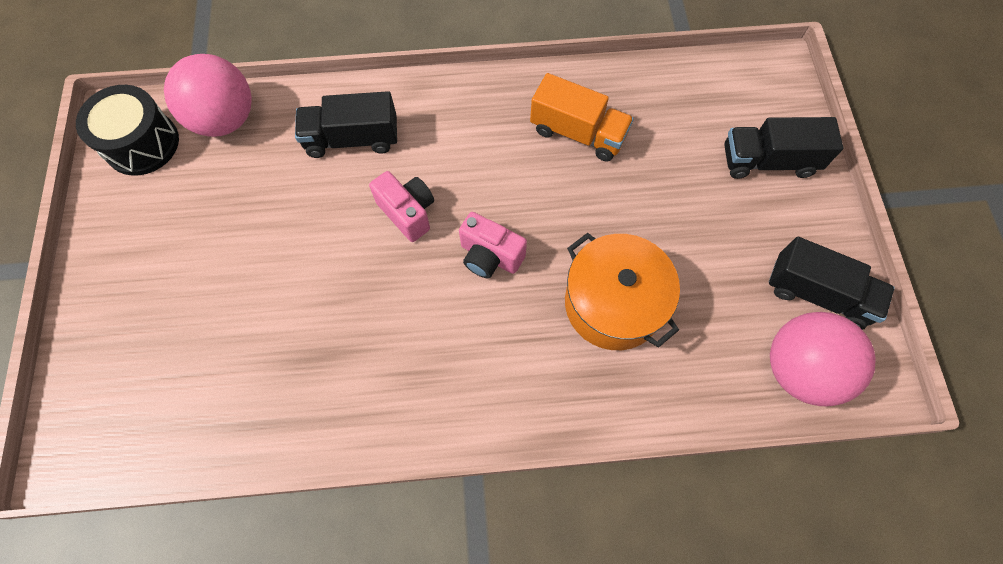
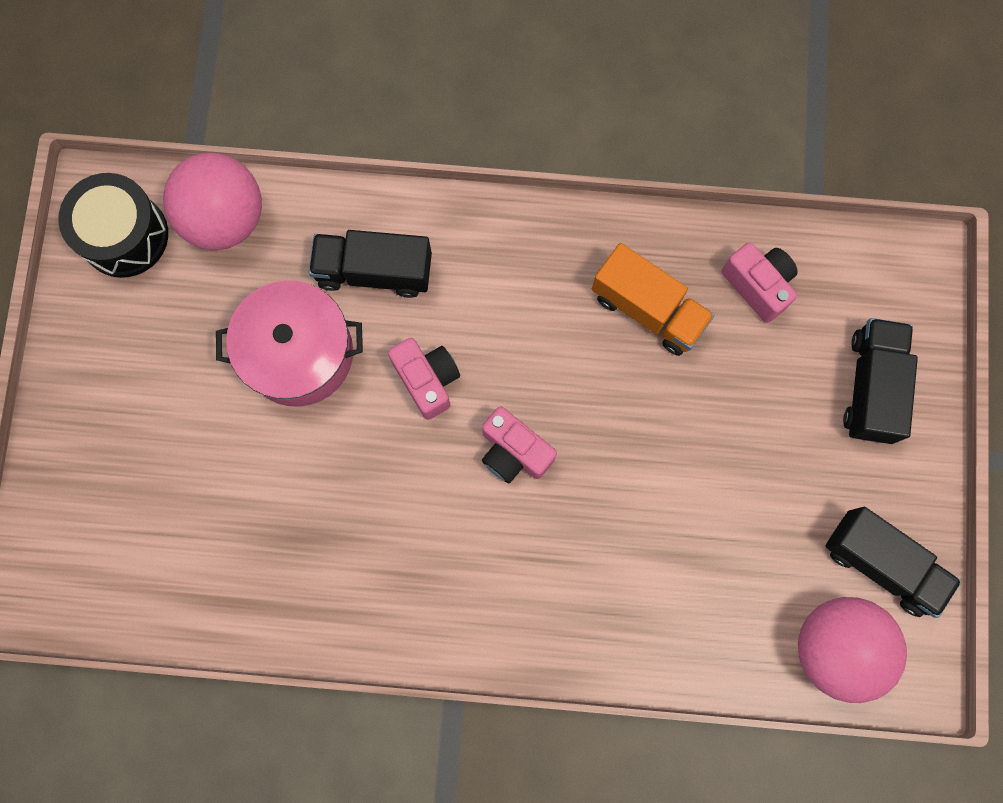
camera: 10 degrees right, 10 degrees up
orange pot [565,233,680,350] -> none
black truck [724,117,843,179] -> black truck turned 90 degrees clockwise [843,318,918,444]
none -> pink pot [216,280,363,407]
none -> pink camera [721,242,798,323]

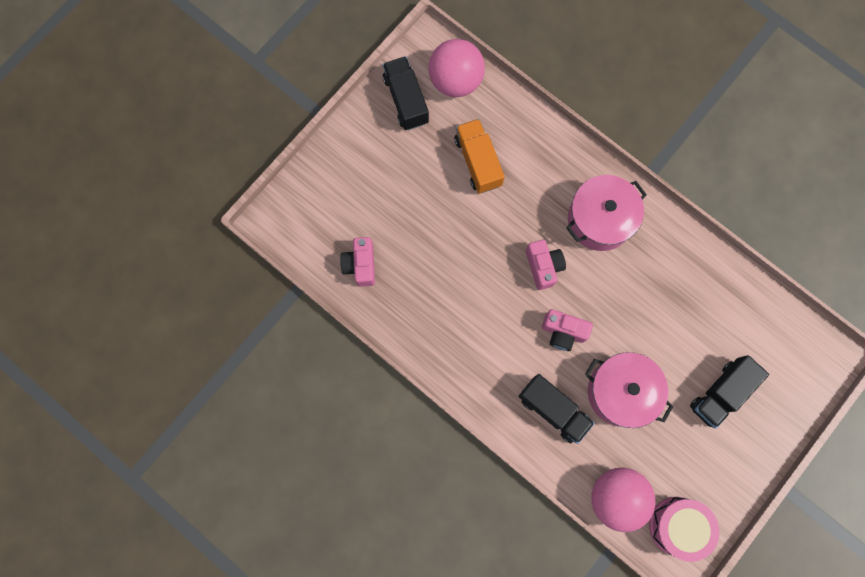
camera: 145 degrees left, 0 degrees up
black drum [58,173,168,278] -> pink drum [649,497,720,562]
pink camera [388,338,460,420] -> pink camera turned 75 degrees counterclockwise [542,309,593,351]
orange truck [592,243,715,356] -> orange truck moved to [454,119,505,194]
black truck [843,318,918,444] -> black truck moved to [690,355,769,428]
none -> pink pot [566,175,647,251]

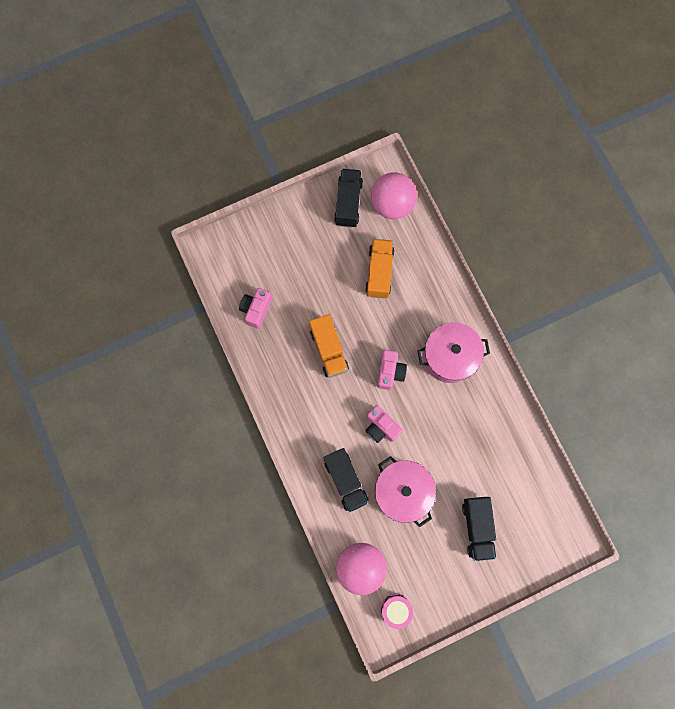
camera: 25 degrees right, 0 degrees up
pink drum [649,497,720,562] -> pink drum [381,594,413,629], size x0.65
black truck [690,355,769,428] -> black truck turned 75 degrees counterclockwise [462,497,496,561]
none -> orange truck [309,314,349,378]

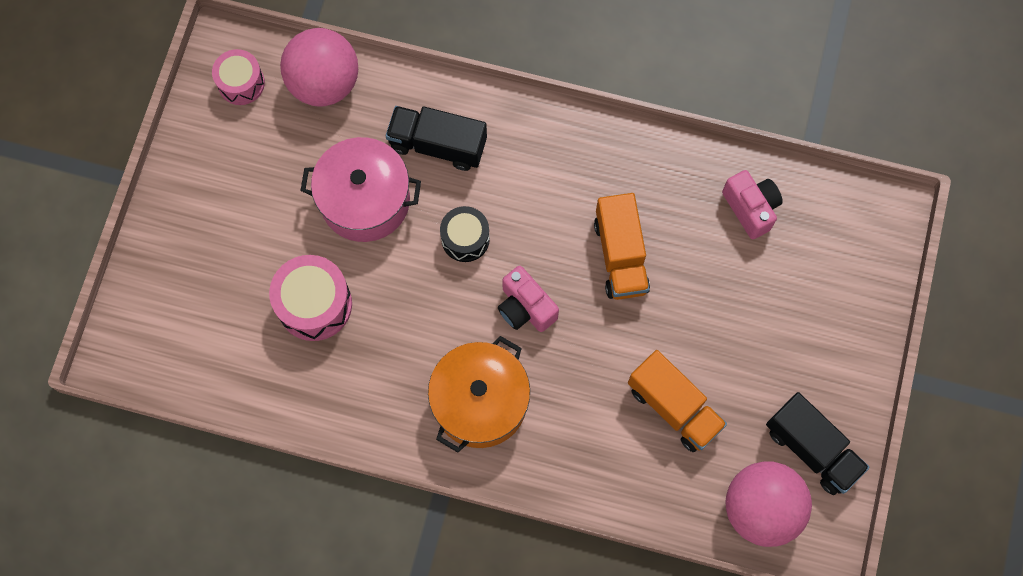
camera: 130 degrees right, 5 degrees down
orange truck [309,314,349,378] -> orange truck turned 120 degrees counterclockwise [594,193,650,300]
pink camera [365,405,403,443] -> black drum [440,206,490,262]
pink pot [417,322,490,383] -> orange pot [428,336,530,453]
black truck [462,497,496,561] -> none
none -> pink drum [269,255,352,341]

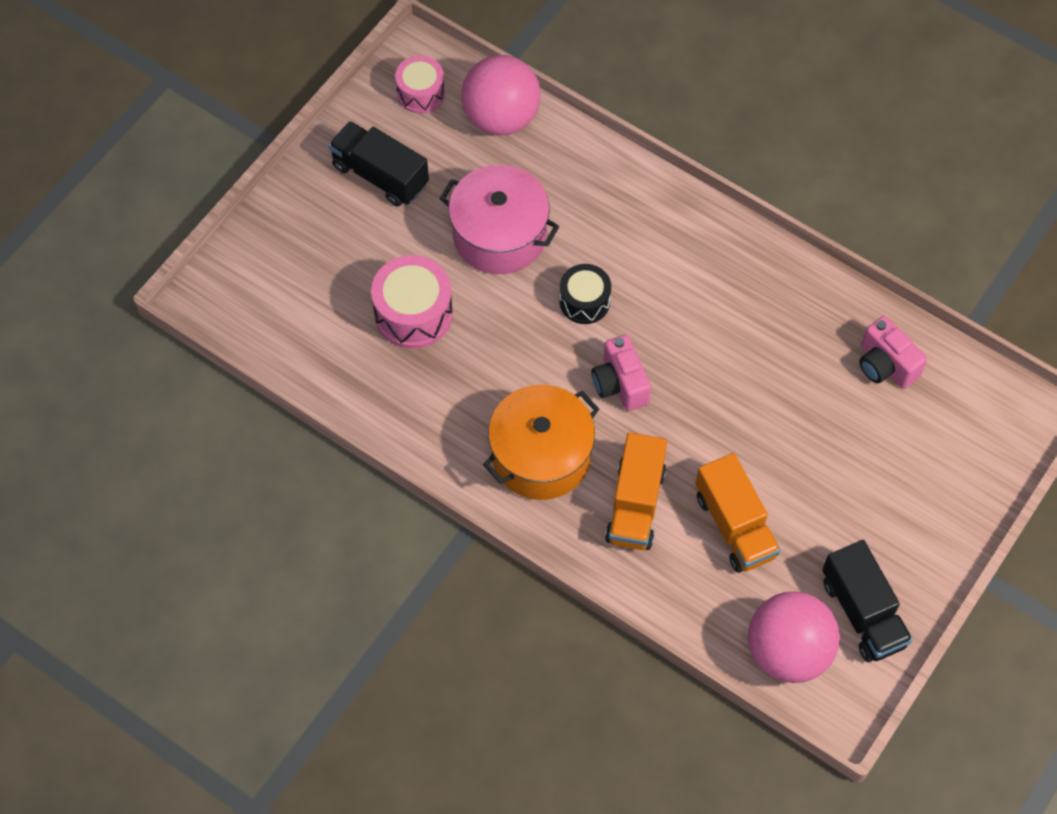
camera: 20 degrees right, 10 degrees down
black truck [386,106,487,171] -> black truck moved to [328,121,429,207]
orange truck [594,193,650,300] -> orange truck moved to [605,432,667,550]
pink camera [722,170,783,239] -> pink camera turned 150 degrees clockwise [859,316,927,389]

